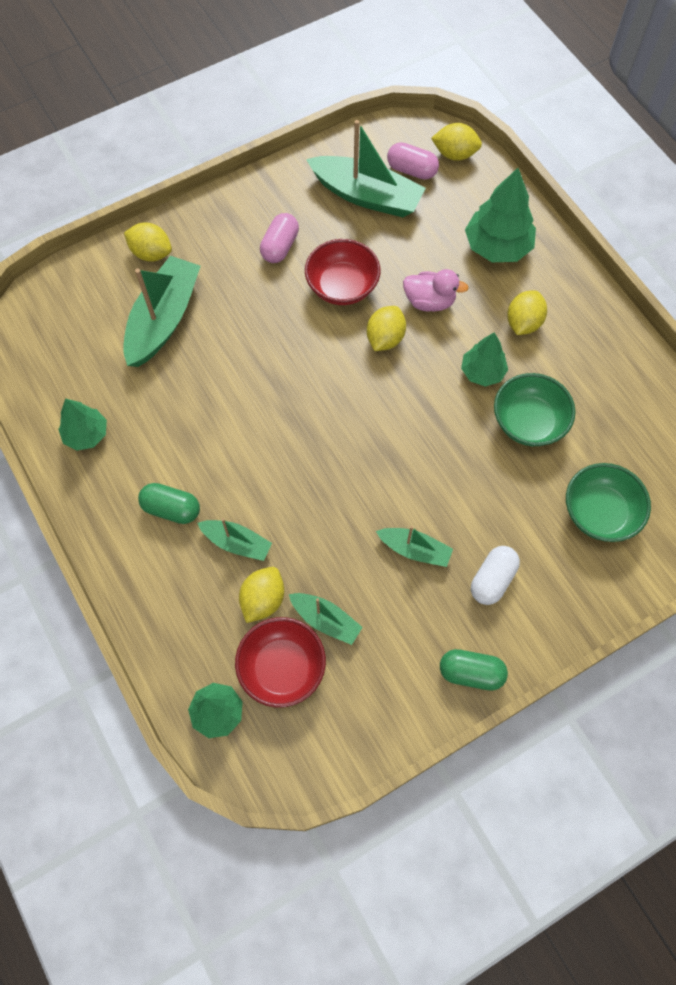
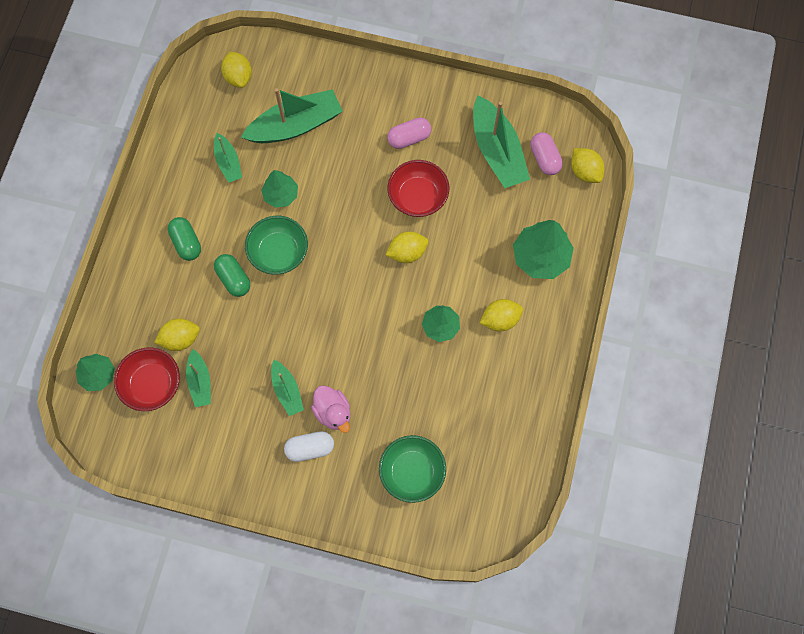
camera: 45 degrees right, 5 degrees up
green tree [58,398,107,451] -> green tree moved to [261,170,298,208]
yellow lemon [124,222,172,262] -> yellow lemon moved to [221,51,252,88]
green boat [197,518,272,561] -> green boat moved to [214,133,242,183]
pink duck [403,269,469,311] -> pink duck moved to [311,385,350,433]
green capsule [440,649,508,690] -> green capsule moved to [214,254,250,297]
green bowl [494,373,576,446] -> green bowl moved to [245,216,308,275]

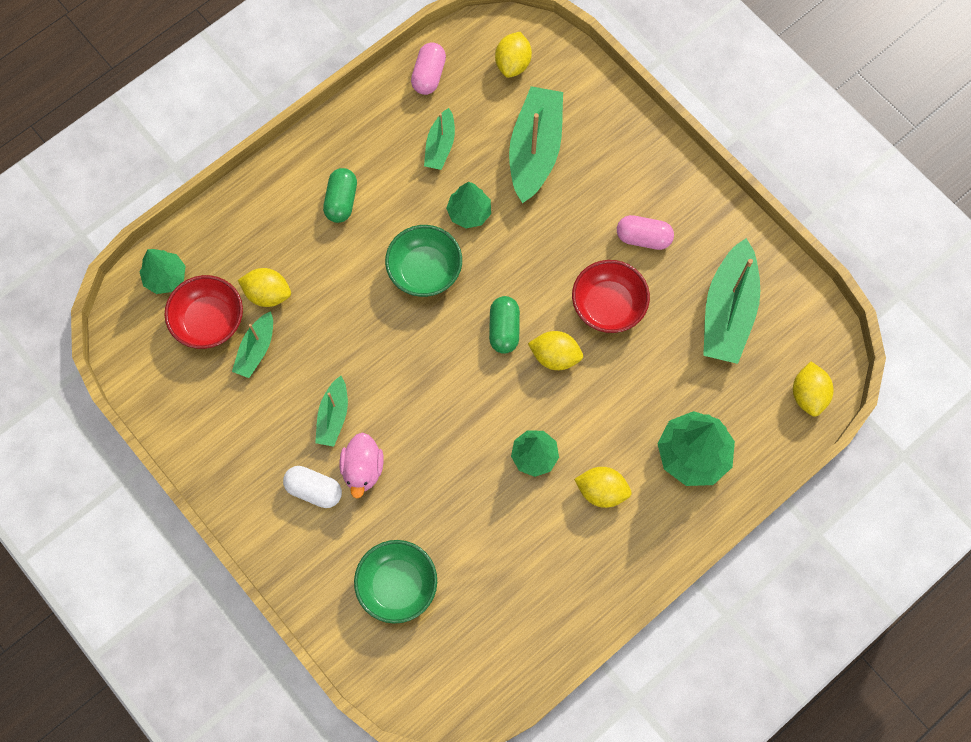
camera: 35 degrees right, 0 degrees up
green capsule [214,254,250,297] -> green capsule moved to [489,296,520,354]
green boat [241,88,343,143] -> green boat turned 90 degrees counterclockwise [509,86,563,203]
pink capsule [530,132,563,175] -> pink capsule moved to [411,43,446,95]

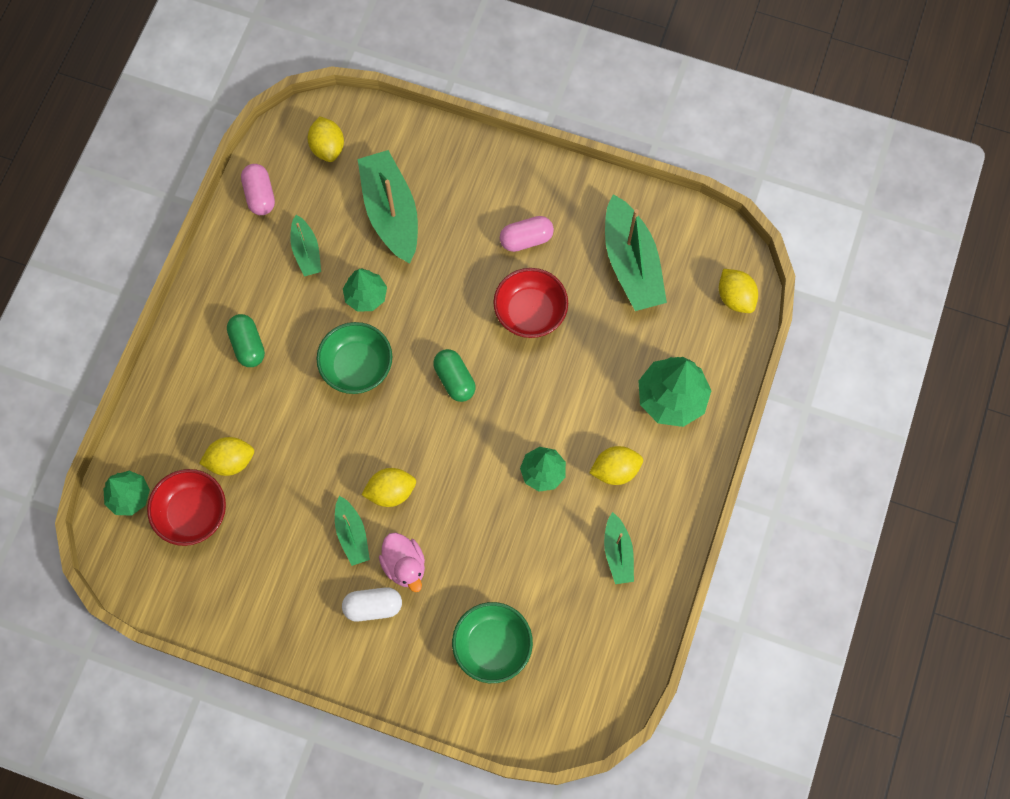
camera: 30 degrees left, 0 degrees up
green boat [232,311,273,378] -> green boat moved to [604,512,634,584]
yellow lemon [528,331,583,370] -> yellow lemon moved to [361,468,416,507]

